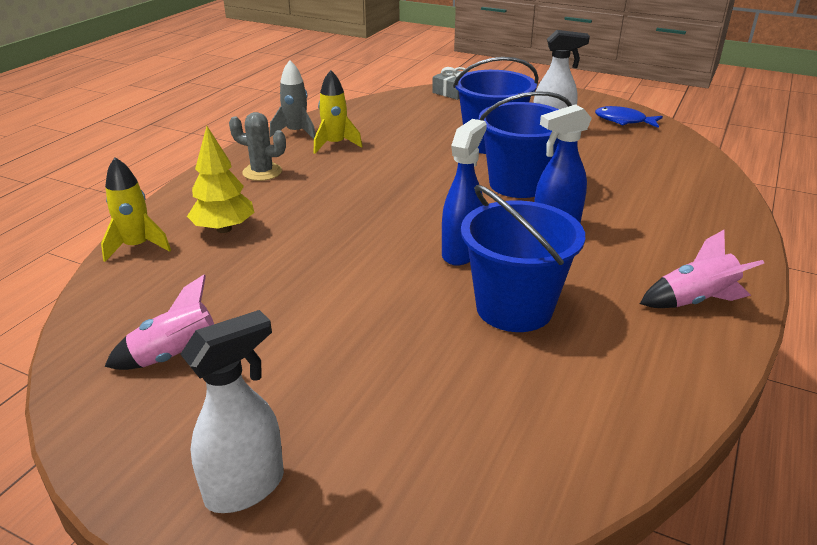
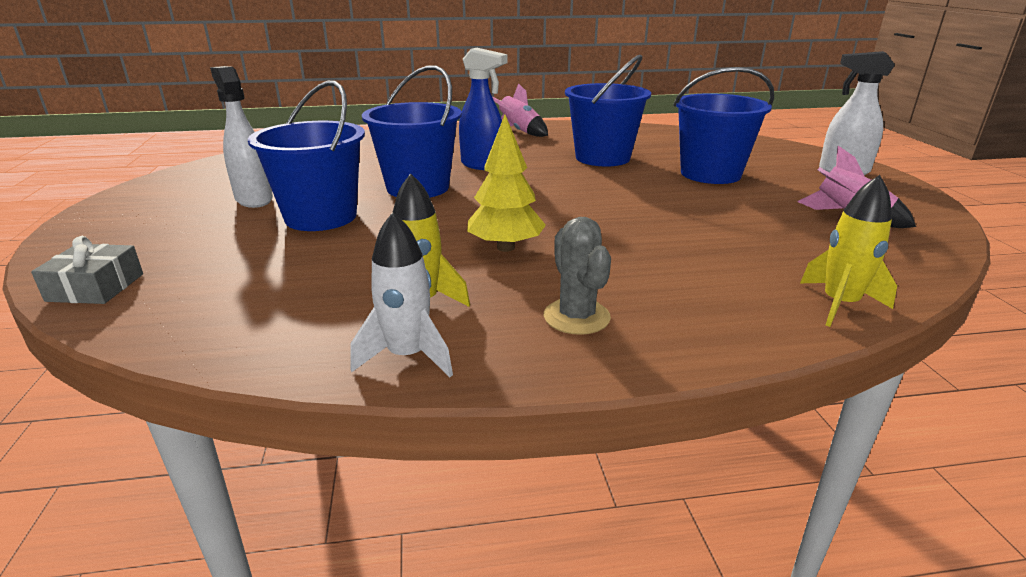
camera: 125 degrees left, 5 degrees down
yellow tree [187,126,254,233] -> yellow tree moved to [467,115,546,252]
grey rocket [270,60,315,139] -> white rocket [350,212,453,377]
blue spray bottle [442,119,487,266] -> none
blue fish [595,106,663,128] -> none
none -> blue bucket [673,67,774,184]

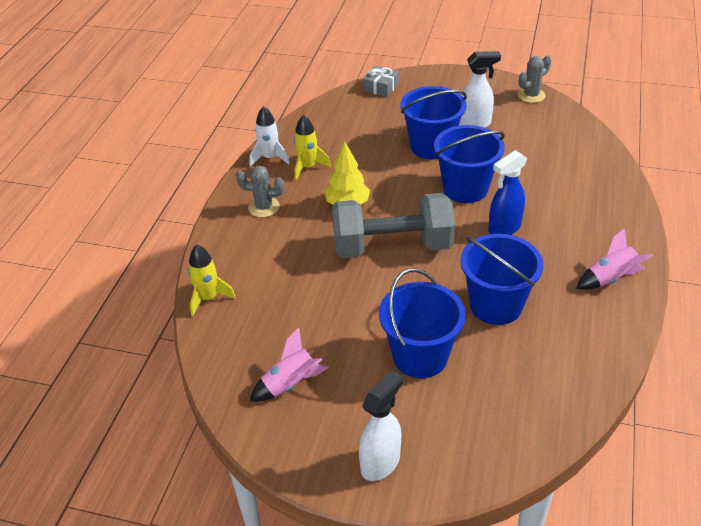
camera: 115 degrees right, 15 degrees up
none -> grey dumbbell [332,193,455,258]
none -> grey cactus [518,55,552,103]

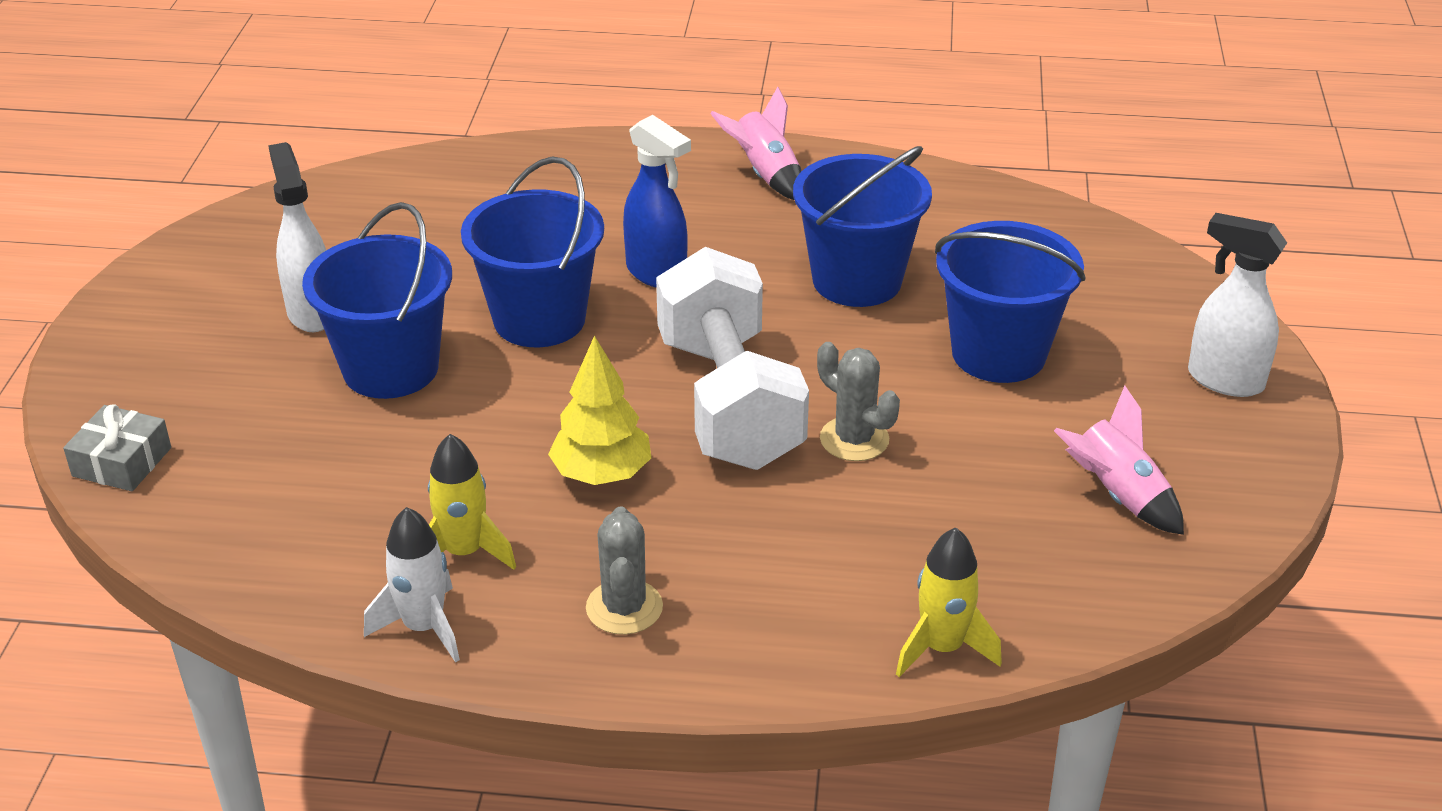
camera: 100 degrees left, 5 degrees down
grey dumbbell [332,193,455,258] -> white dumbbell [656,247,809,470]
grey cactus [518,55,552,103] -> grey cactus moved to [817,342,900,461]

